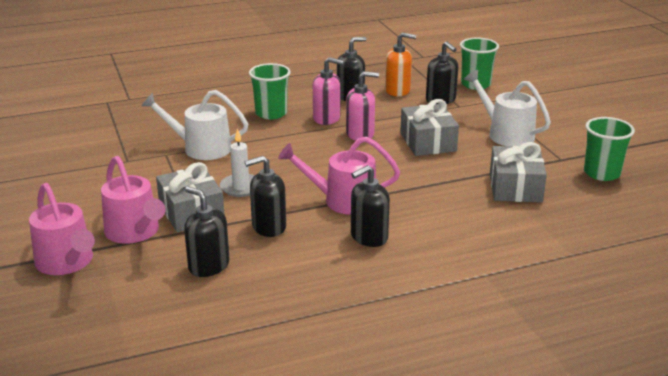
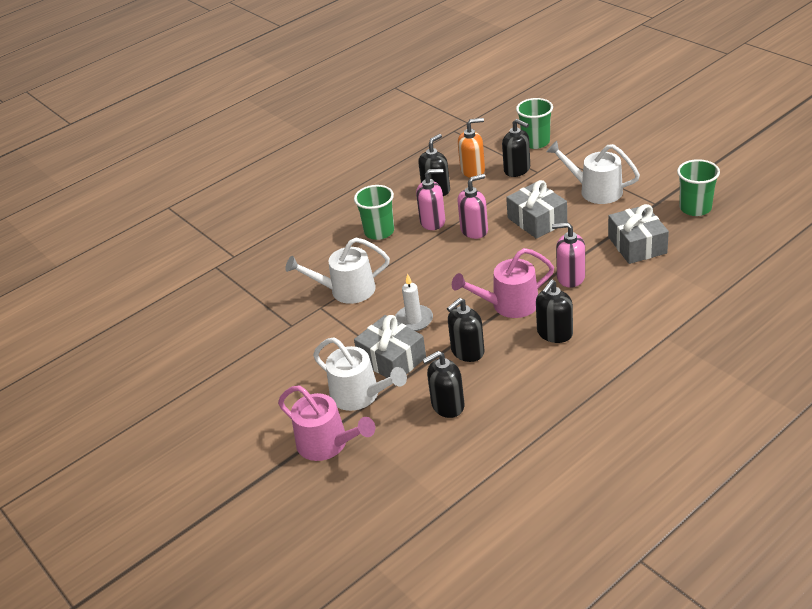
camera: 15 degrees left, 10 degrees up
pink watering can [101,156,165,244] -> white watering can [313,337,407,411]
black soap dispenser [184,186,230,277] -> black soap dispenser turned 45 degrees counterclockwise [422,351,464,418]
none -> pink soap dispenser [552,222,585,288]

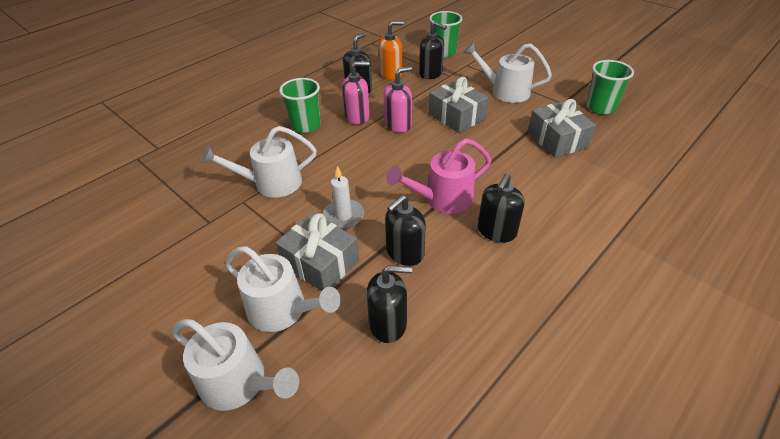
camera: 10 degrees left, 5 degrees up
pink watering can [278,385,375,461] -> white watering can [172,319,299,411]
black soap dispenser [422,351,464,418] -> black soap dispenser turned 150 degrees counterclockwise [366,265,412,343]
pink soap dispenser [552,222,585,288] -> none

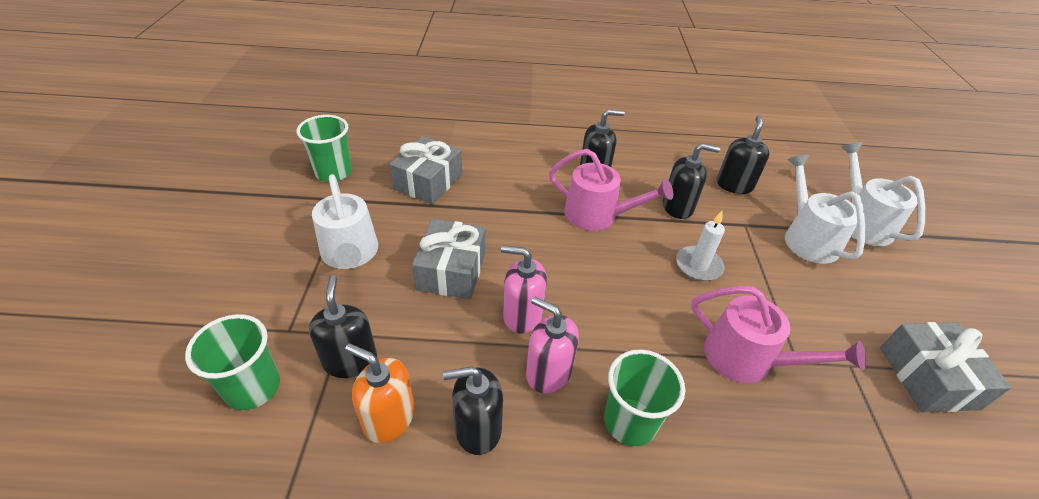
camera: 135 degrees left, 0 degrees up
white watering can [201,126,317,198] -> pink watering can [691,286,866,383]
grey gift [275,213,359,291] -> grey gift moved to [880,322,1012,413]
black soap dispenser [366,265,412,343] -> black soap dispenser turned 60 degrees clockwise [717,115,770,194]

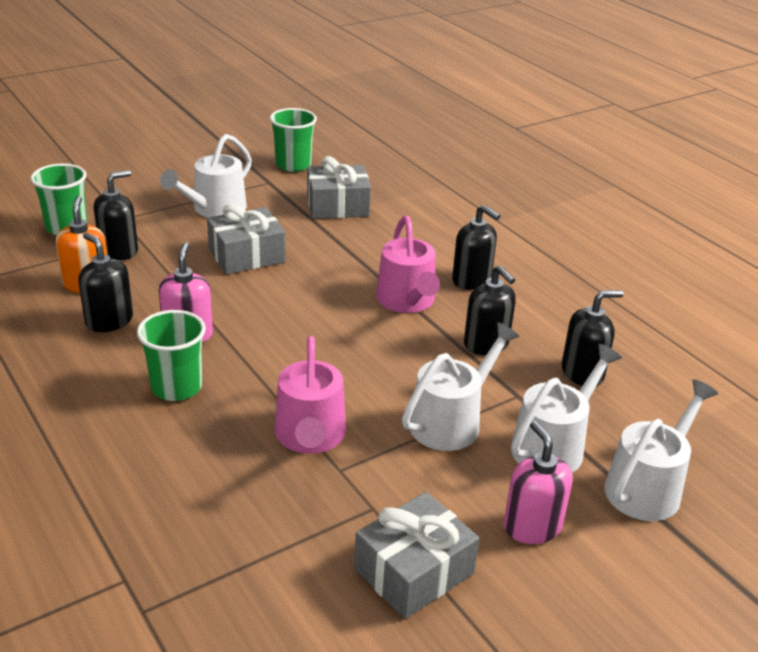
camera: 55 degrees right, 10 degrees down
pink soap dispenser [501,245,547,334] -> pink soap dispenser moved to [504,421,573,544]
white candle [676,211,725,281] -> none
none -> white watering can [402,322,520,451]

